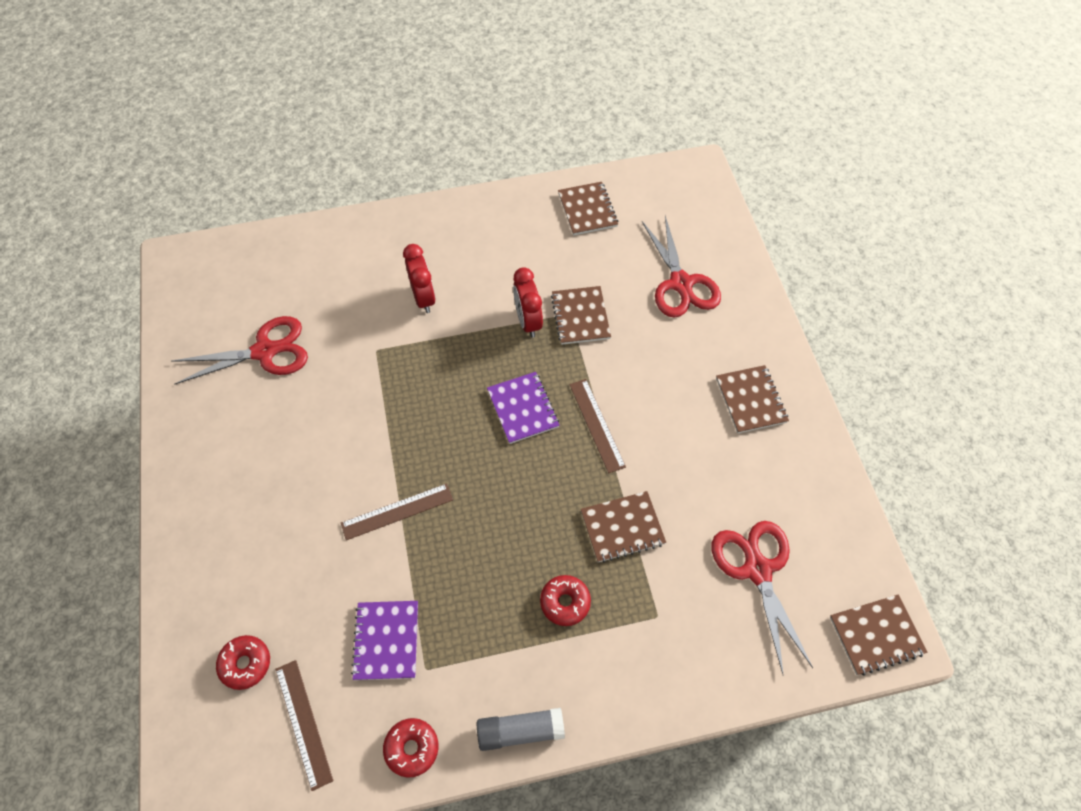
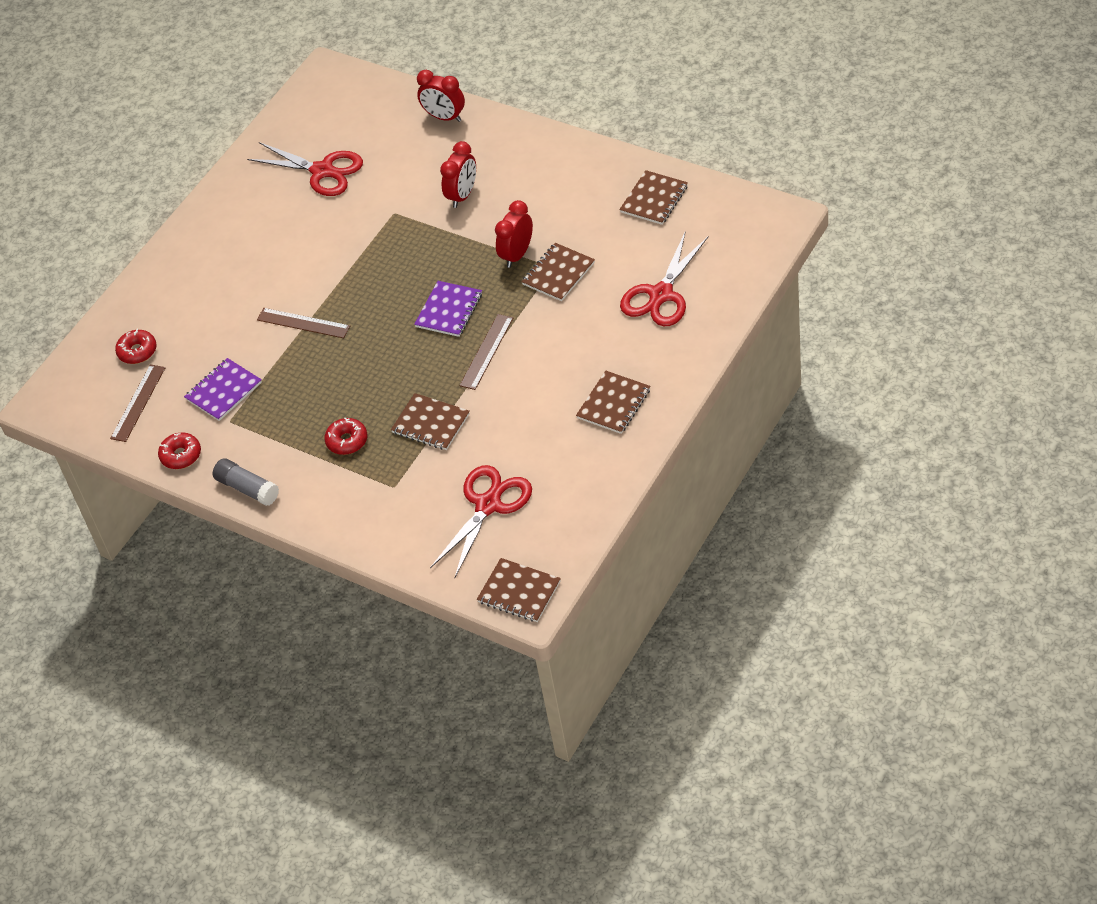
camera: 50 degrees right, 10 degrees down
none -> red clock [417,70,465,122]

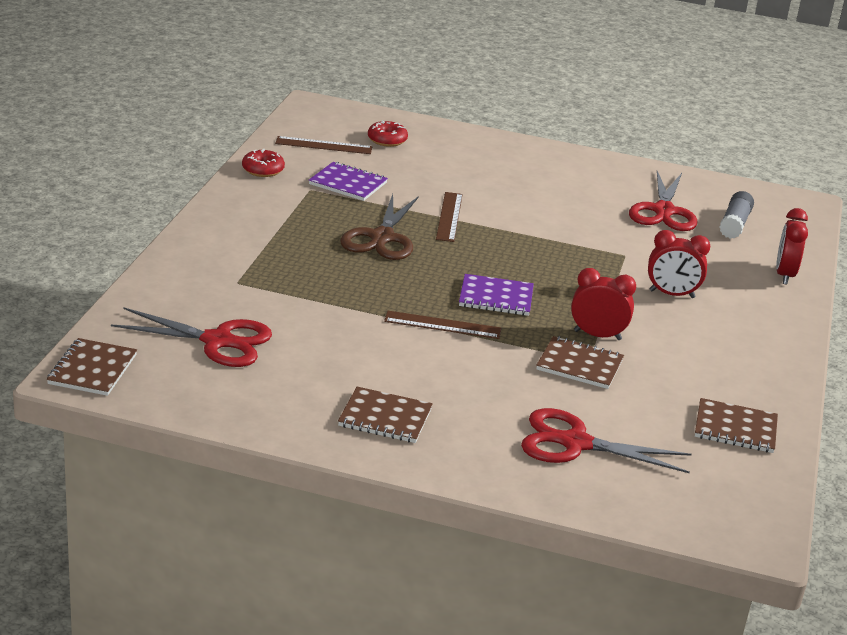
camera: 65 degrees right, 20 degrees down
grey glue stick [213,458,279,506] -> grey glue stick moved to [719,191,754,239]
red donut [324,418,367,455] -> none
brown notebook [391,393,470,450] -> none
none -> brown scissors [340,194,419,260]

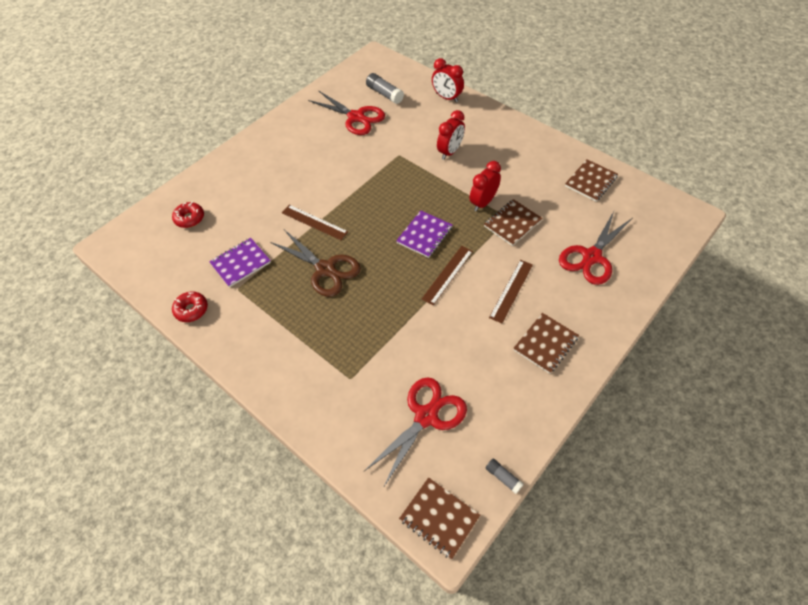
camera: 60 degrees left, 25 degrees up
brown ruler [275,136,372,154] -> brown ruler moved to [489,260,533,323]
none -> grey glue stick [486,459,524,494]

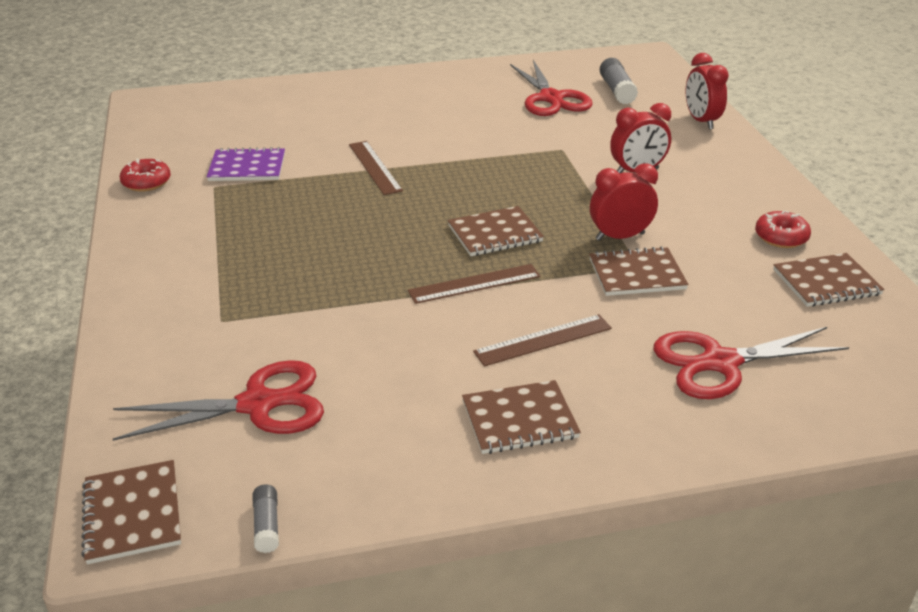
camera: 35 degrees right, 20 degrees down
red donut [172,202,204,228] -> red donut moved to [755,211,811,248]
brown scissors [270,230,361,297] -> none
purple notebook [396,211,453,258] -> brown notebook [448,206,544,256]

